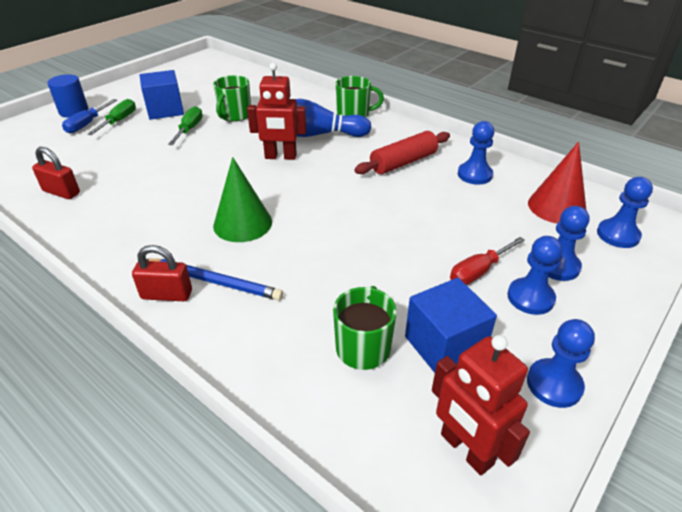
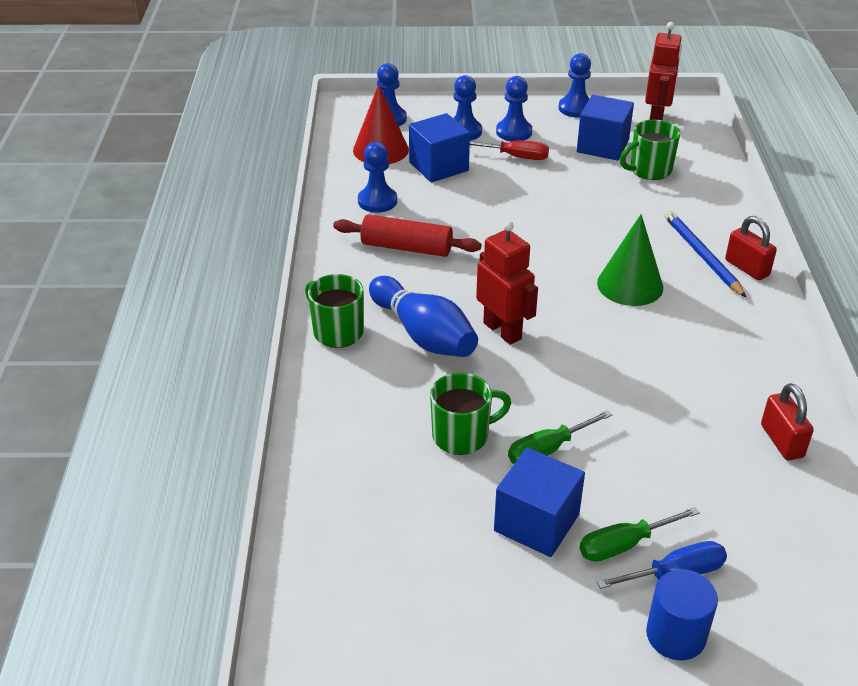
camera: 130 degrees left, 0 degrees up
none -> blue cube [409,113,470,183]

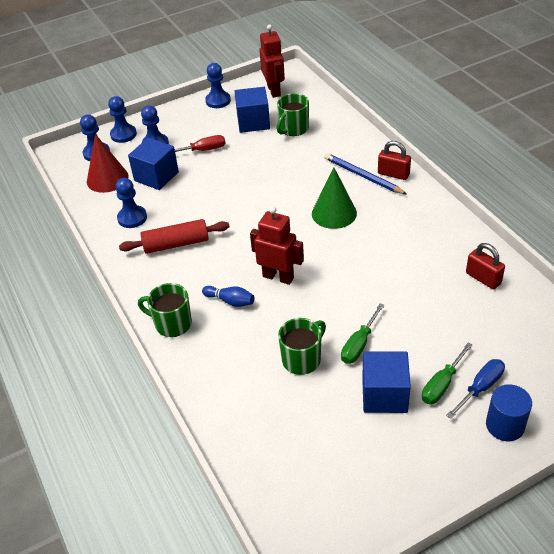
camera: 25 degrees left, 5 degrees up
blue bowling pin [369,276,478,357] -> blue bowling pin [202,286,255,307], size x0.52
blue pawn [496,76,532,142] -> blue pawn moved to [108,96,137,143]

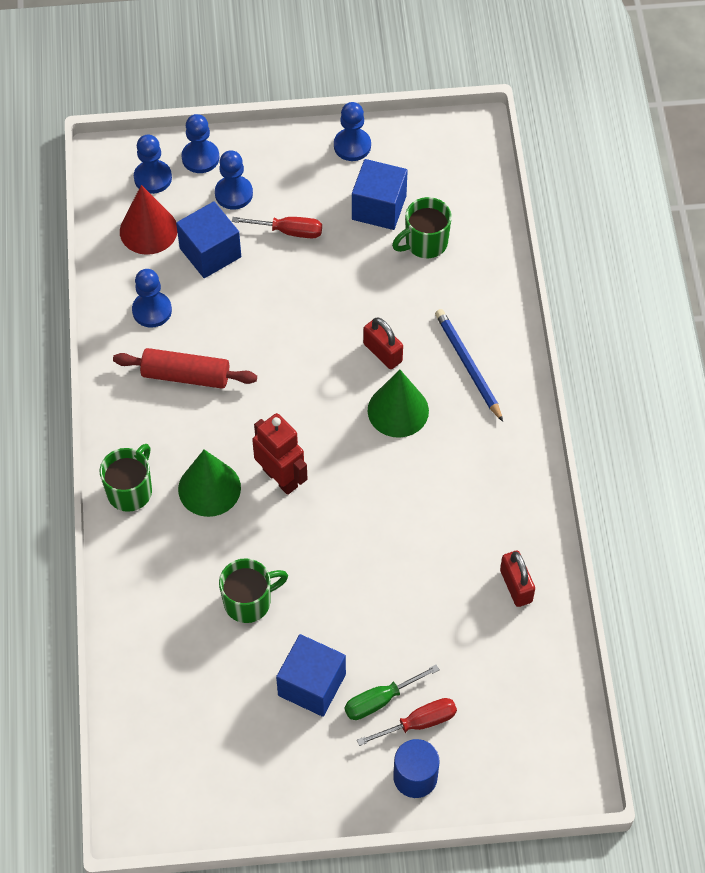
camera: 20 degrees right, 15 degrees up
green mug [138,283,192,337] -> green mug turned 75 degrees clockwise [100,444,152,512]
blue bowling pin [202,286,255,307] -> green cone [178,450,241,517]
red robot [259,24,285,98] -> none
green screwdriver [341,303,384,364] -> none
red padlock [378,141,411,180] -> red padlock moved to [363,317,403,369]
blue screwdriver [446,359,505,419] -> red screwdriver [357,698,457,746]

